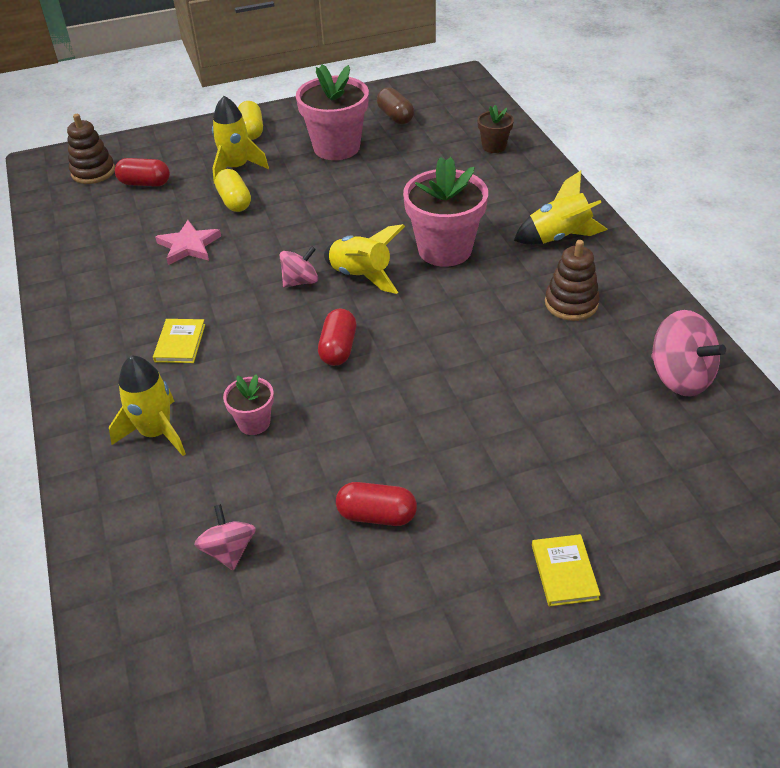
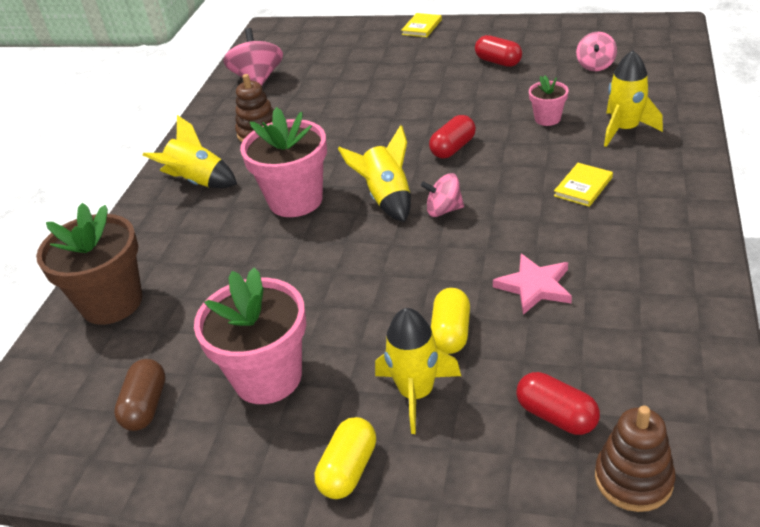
camera: 145 degrees left, 5 degrees down
brown flower pot [477,105,514,153] -> brown flower pot [36,203,142,325], size x1.99

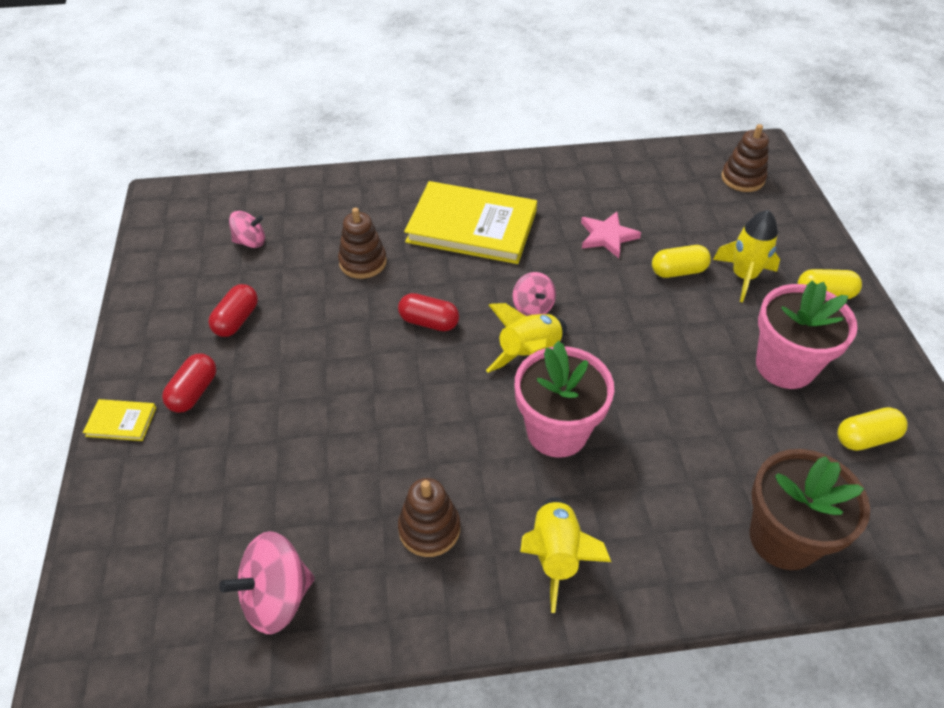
camera: 115 degrees left, 10 degrees up
brown capsule [114,359,166,431] -> yellow capsule [837,407,908,451]
red capsule [516,372,600,435] -> red capsule moved to [162,354,216,413]
pink flower pot [529,76,569,126] -> brown stacking toy [338,207,387,279]
yellow book [554,163,613,207] -> yellow book [404,181,537,264], size x2.42
yellow rocket [604,50,663,147] -> none

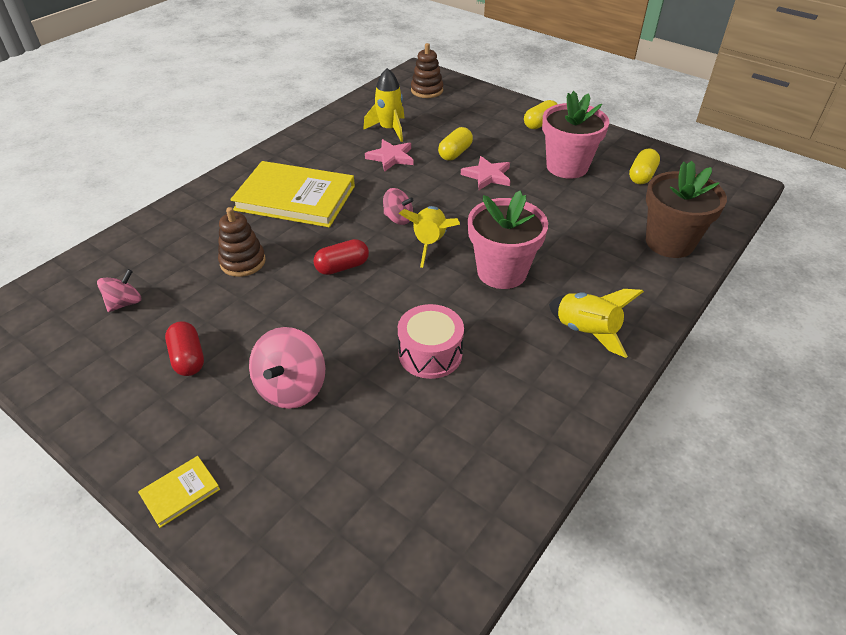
camera: 45 degrees left, 5 degrees down
red capsule [162,354,216,413] -> none
pink spinning top [219,531,315,634] -> pink spinning top moved to [249,327,325,409]
brown stacking toy [398,478,460,557] -> none
yellow book [404,181,537,264] -> yellow book turned 45 degrees clockwise [230,161,355,227]
yellow rocket [713,210,780,302] -> yellow rocket moved to [363,68,405,142]
none -> pink drum [398,304,464,379]
none -> pink star [461,156,511,190]

